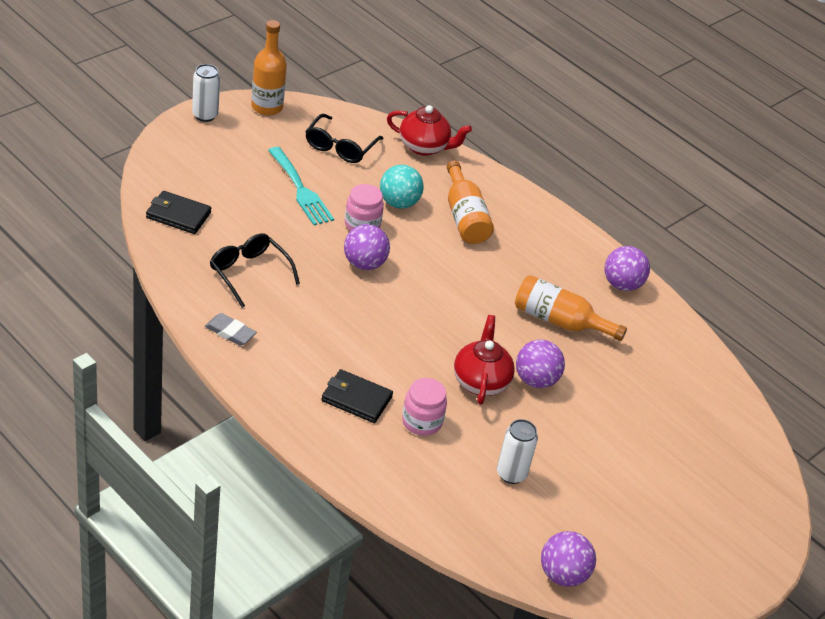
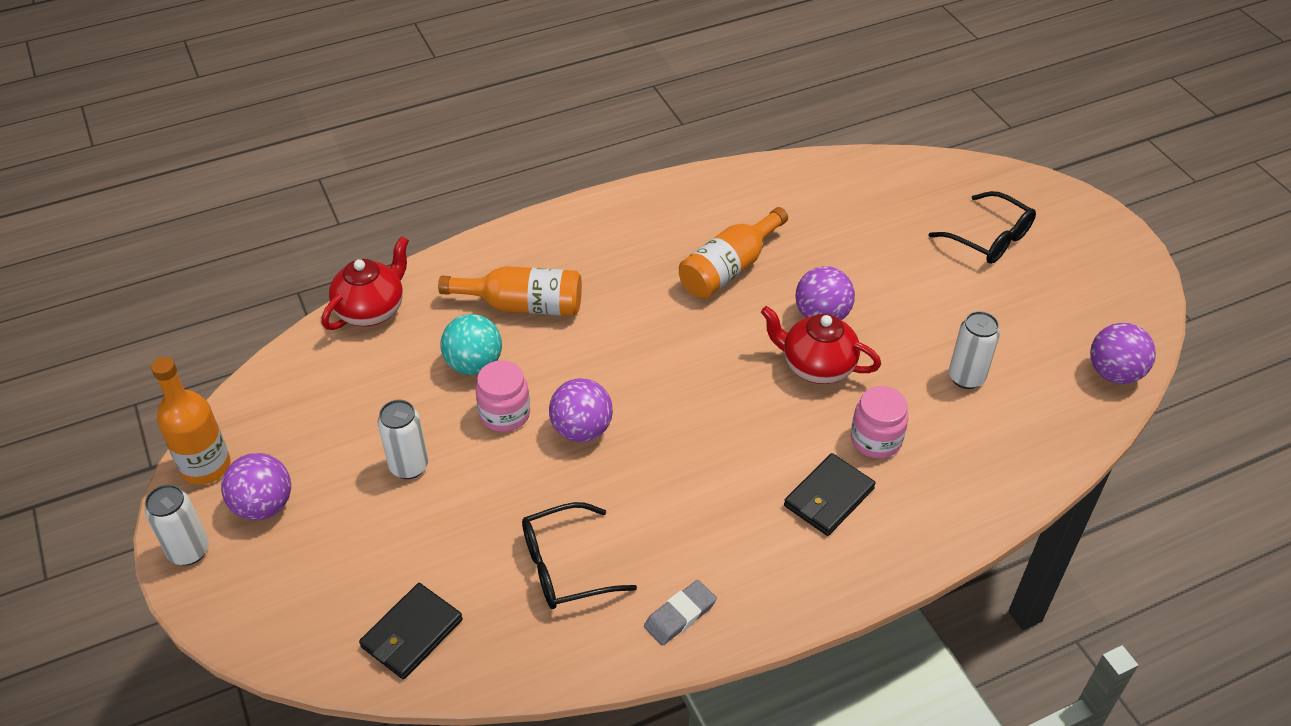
camera: 65 degrees left, 5 degrees up
turquoise fork [268,147,334,225] -> white can [378,400,428,479]
black glasses [305,114,383,163] -> black glasses moved to [929,191,1036,264]
purple ball [604,246,650,291] -> purple ball moved to [221,453,291,520]

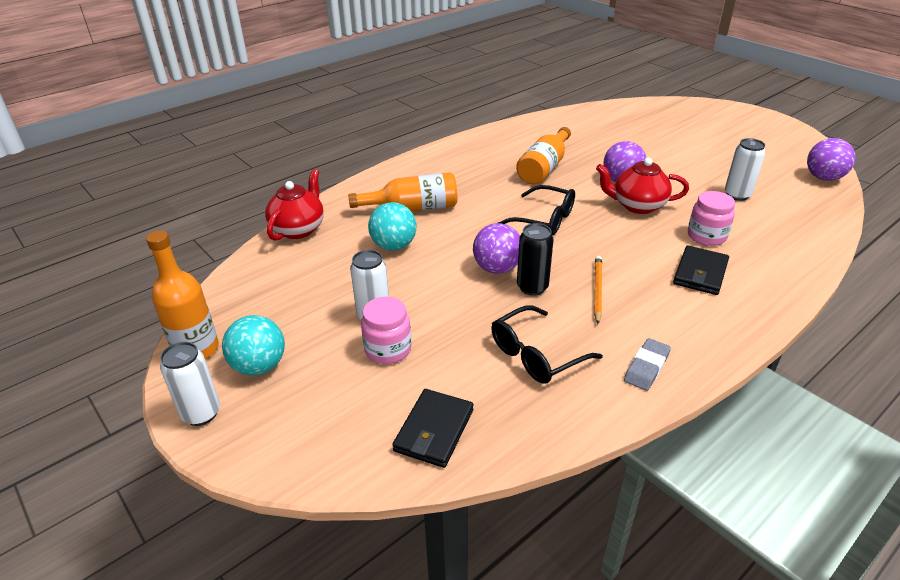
camera: 15 degrees left, 10 degrees down
purple ball [221,453,291,520] -> turquoise ball [222,315,285,376]
pink jar [476,360,530,432] -> pink jar moved to [361,297,412,364]
black glasses [929,191,1036,264] -> black glasses moved to [498,185,575,236]
none -> black can [517,223,553,296]
none -> orange pencil [594,256,602,324]

